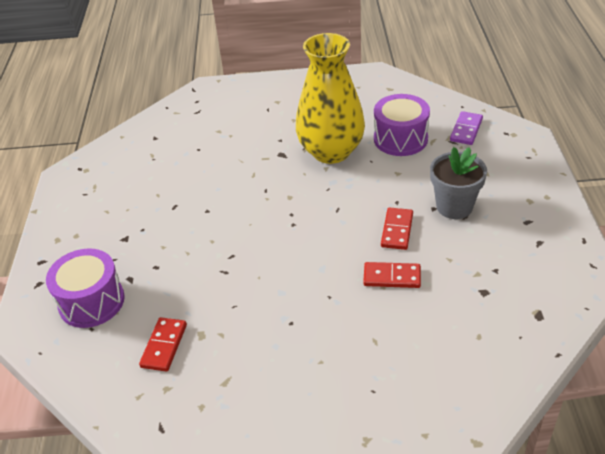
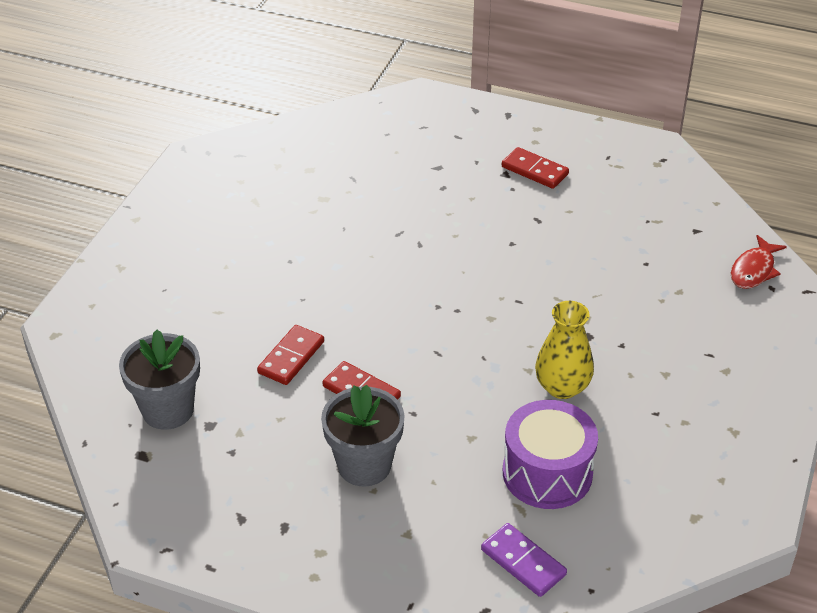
camera: 110 degrees right, 0 degrees up
purple drum [46,248,125,328] -> none
red domino [139,317,187,372] -> red domino moved to [502,147,569,189]
yellow vase [296,33,365,164] -> yellow vase [535,301,594,399], size x0.55
none -> grey flower pot [119,330,200,430]
none -> red fish [731,235,787,289]

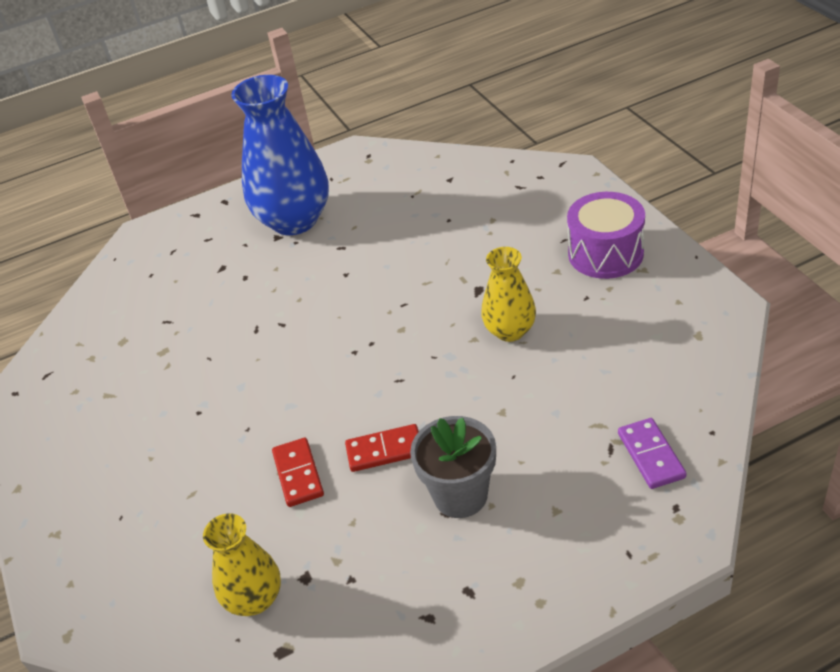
camera: 40 degrees left, 0 degrees up
grey flower pot [119,330,200,430] -> yellow vase [203,513,281,616]
purple domino [481,523,567,597] -> purple domino turned 75 degrees clockwise [618,418,687,489]
red domino [502,147,569,189] -> blue vase [231,75,329,235]
purple drum [503,400,598,509] -> purple drum moved to [567,192,645,279]
red fish [731,235,787,289] -> none

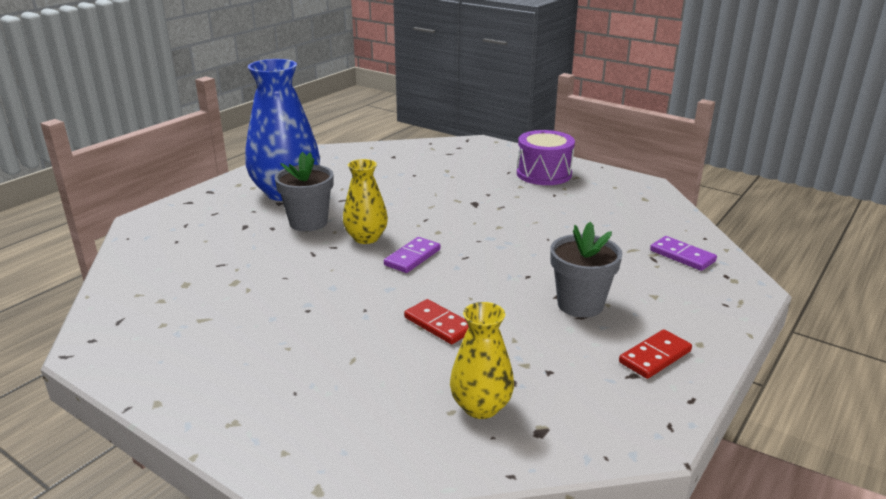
camera: 35 degrees left, 15 degrees down
red domino [345,424,419,472] -> red domino moved to [619,329,692,379]
yellow vase [481,247,536,342] -> yellow vase moved to [343,159,388,244]
none -> grey flower pot [274,152,333,231]
none -> purple domino [384,237,441,273]

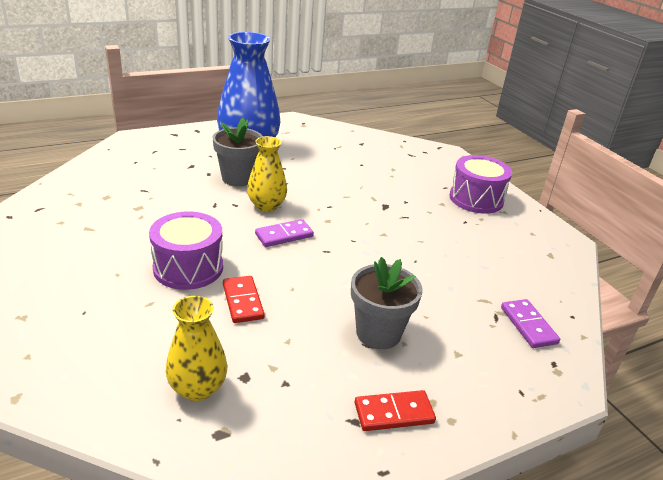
camera: 25 degrees right, 5 degrees up
none -> purple drum [149,212,223,290]

